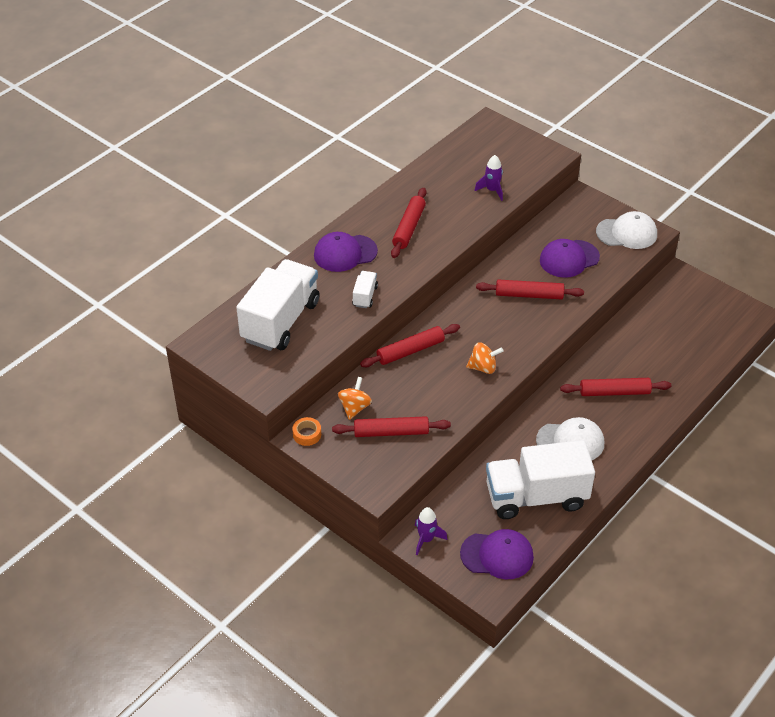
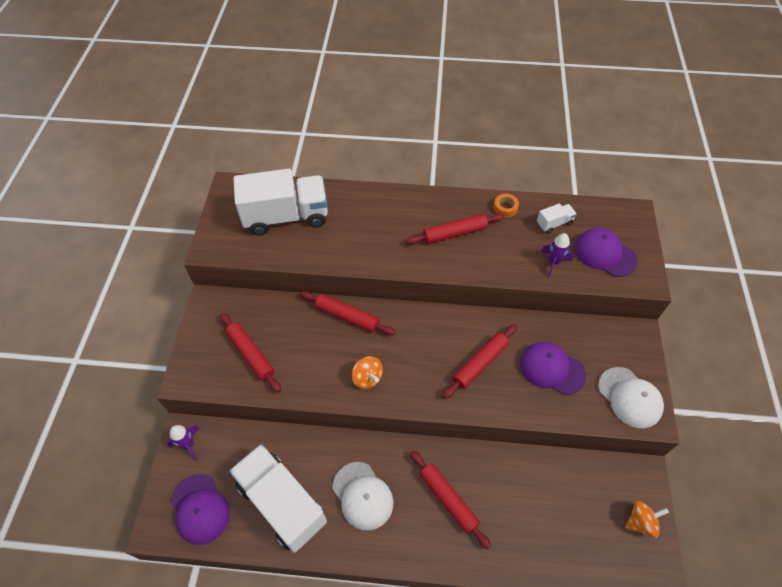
camera: 55 degrees right, 10 degrees up
orange tape [292,417,321,446] -> orange tape moved to [494,194,519,218]
purple cap [314,232,378,272] -> purple cap moved to [575,228,637,277]
orange spinning top [338,377,372,420] -> orange spinning top moved to [625,501,669,538]
white truck [352,271,378,308] -> white truck moved to [537,203,577,233]
red rolling pin [476,280,584,299] -> red rolling pin turned 75 degrees clockwise [443,324,517,399]

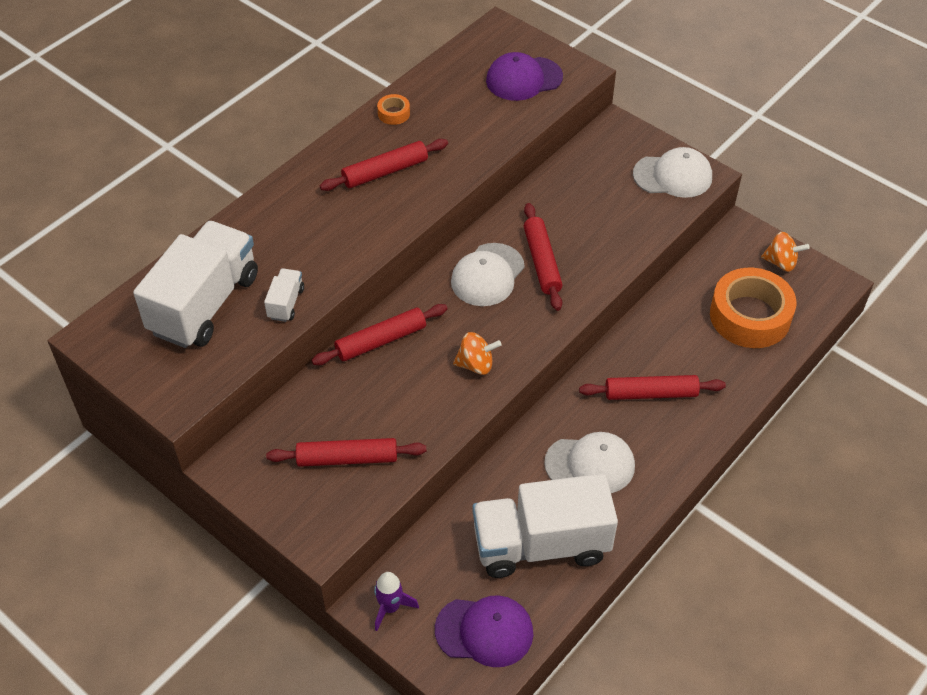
camera: 55 degrees left, 5 degrees down
red rolling pin [406,213,504,245] -> red rolling pin turned 45 degrees clockwise [320,139,448,191]
purple cap [520,342,586,395] -> none
white truck [537,203,577,233] -> white truck moved to [264,268,304,322]
purple rocket [541,233,573,277] -> none
orange spinning top [625,501,669,538] -> orange spinning top turned 90 degrees clockwise [761,232,810,272]
none -> white cap [451,243,525,306]
none -> orange tape [710,268,797,348]

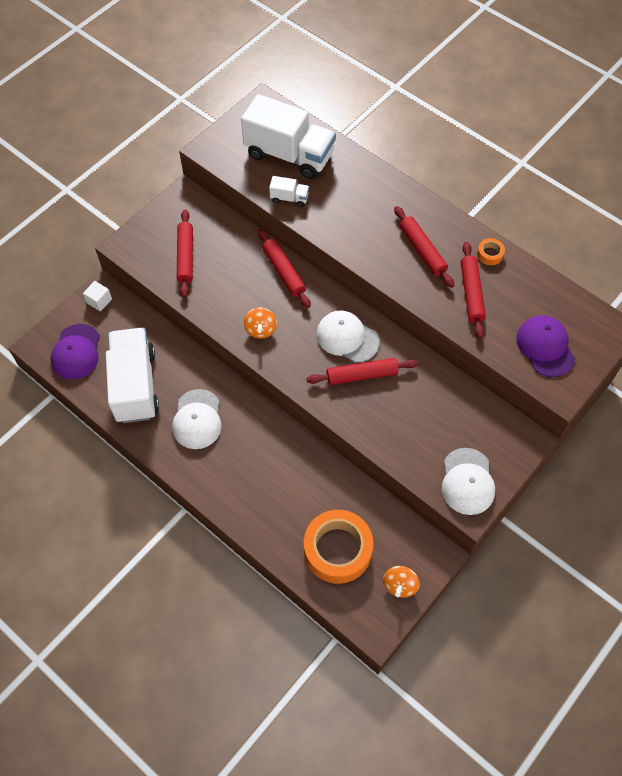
camera: 90 degrees right, 10 degrees up
purple rocket [374,572,419,631] -> white cube [83,281,112,312]
red rolling pin [579,375,726,400] -> red rolling pin moved to [461,242,486,338]

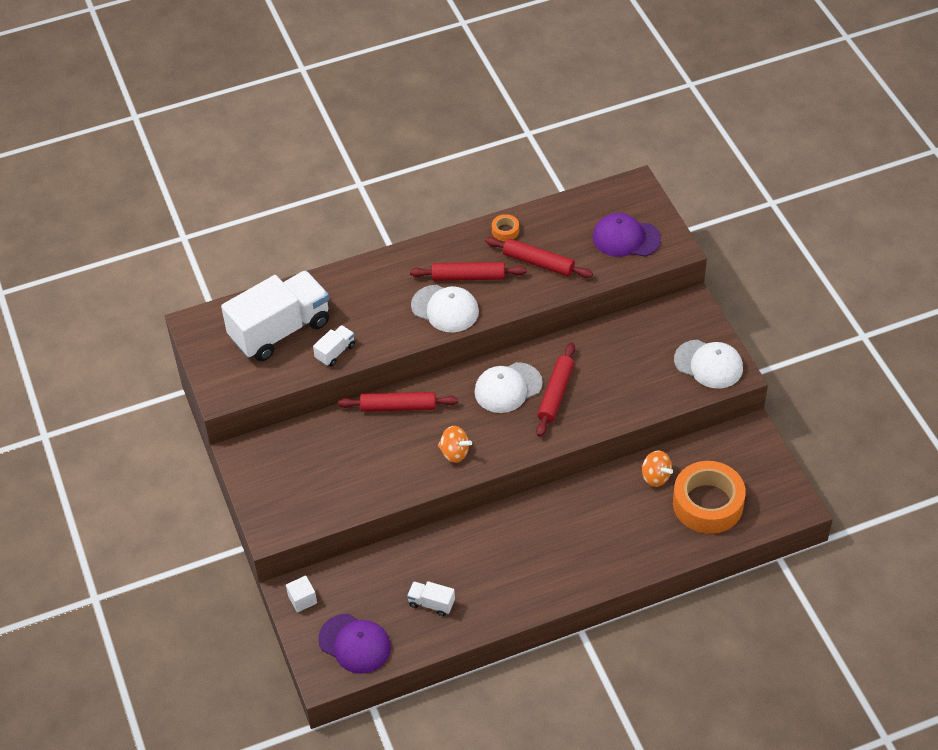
camera: 60 degrees left, 10 degrees down
white truck [106,328,159,423] -> white truck [407,581,455,616], size x0.42
white cap [172,389,221,449] -> white cap moved to [411,285,479,332]
red rolling pin [177,209,193,297] -> none
orange spinning top [383,566,420,598] -> orange spinning top moved to [642,451,673,487]

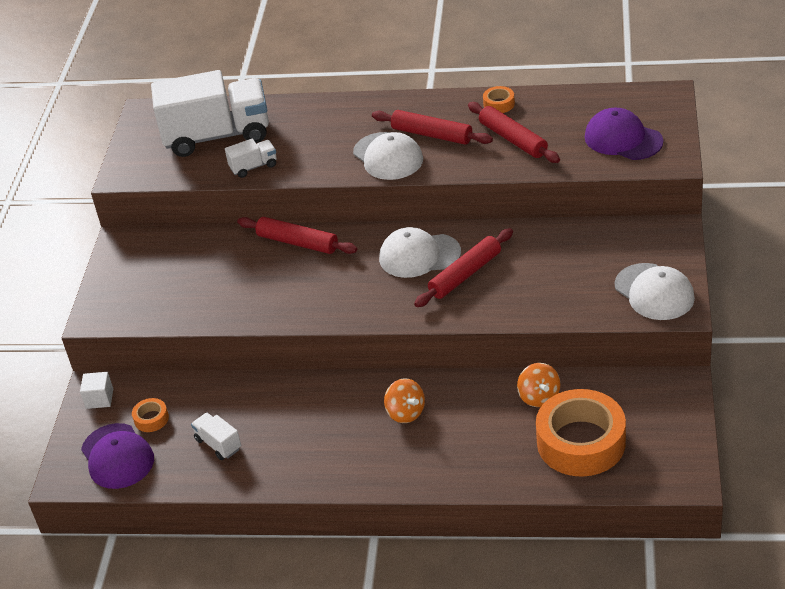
camera: 30 degrees right, 10 degrees down
orange spinning top [438,426,472,463] -> orange spinning top moved to [384,378,425,423]
none -> orange tape [132,398,169,432]

